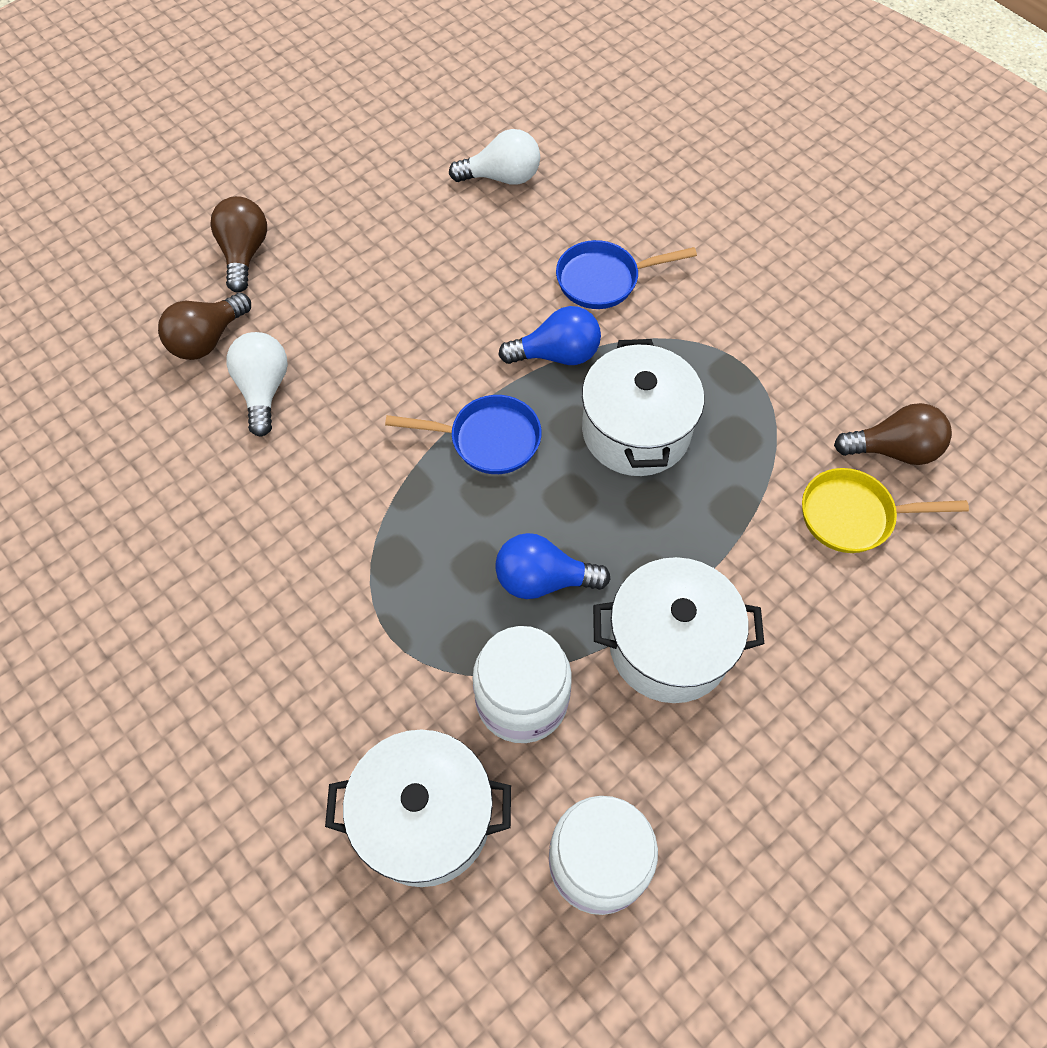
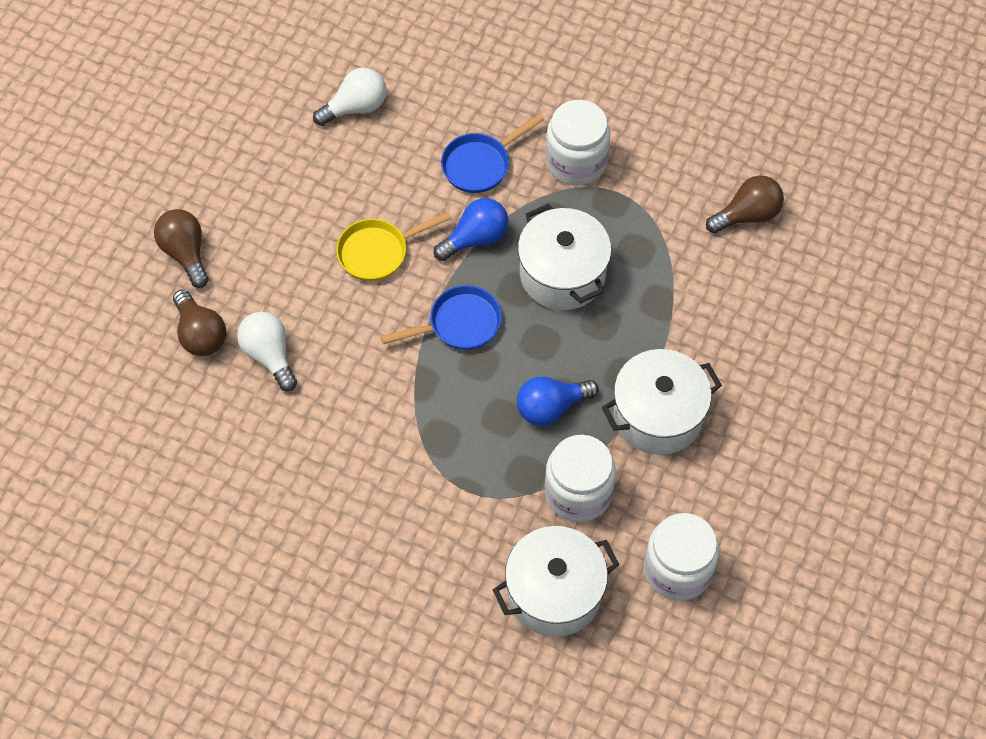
camera: 25 degrees left, 0 degrees up
brown light bulb [158,293,251,360] -> brown light bulb turned 45 degrees counterclockwise [173,289,226,356]
yellow pan [802,468,969,553] -> yellow pan moved to [336,212,452,281]
none -> white jar [546,100,610,186]

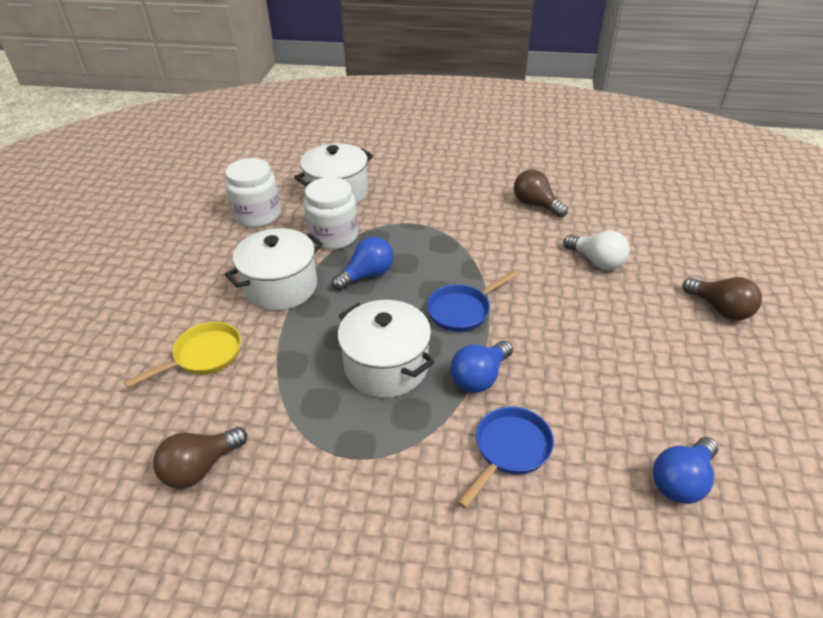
camera: 165 degrees right, 20 degrees down
brown light bulb [173,289,226,356] -> brown light bulb moved to [514,169,568,217]
white light bulb [313,68,386,126] -> blue light bulb [653,437,718,504]
yellow pan [336,212,452,281] -> yellow pan moved to [124,322,241,388]
white jar [546,100,610,186] -> none

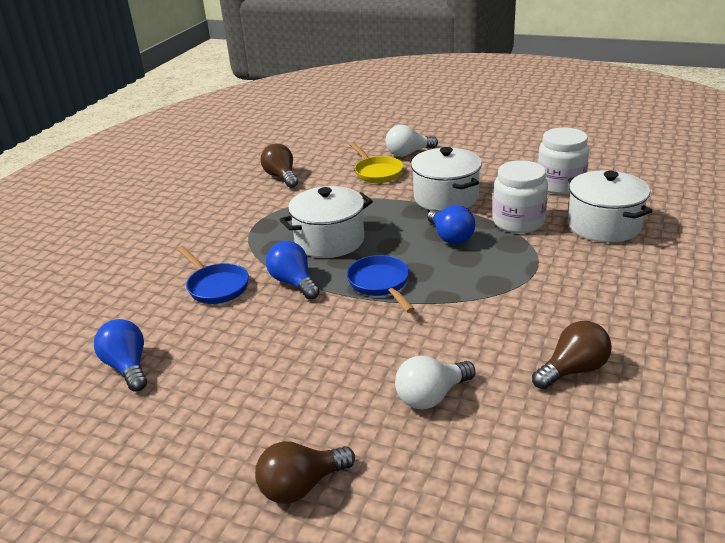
camera: 105 degrees right, 10 degrees down
none -> white light bulb [386,125,438,157]

